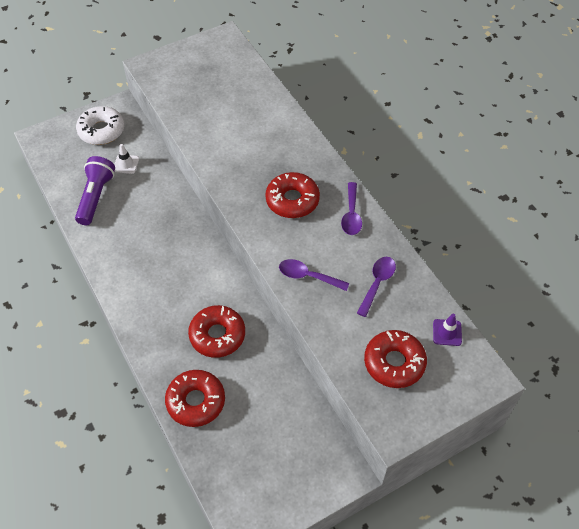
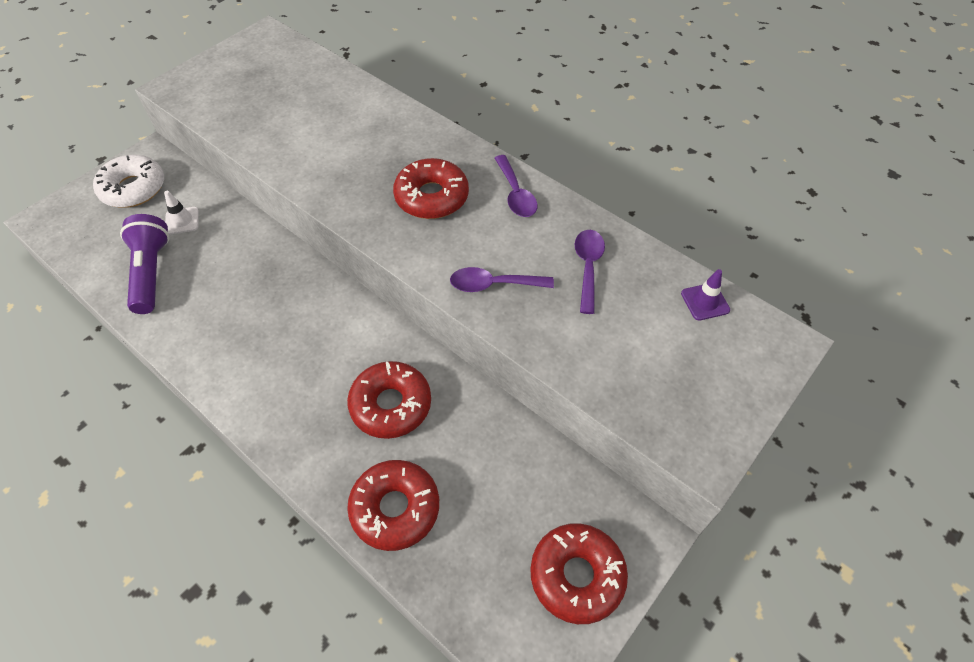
camera: 20 degrees left, 0 degrees up
red donut [364,330,427,388] -> red donut moved to [530,523,628,624]

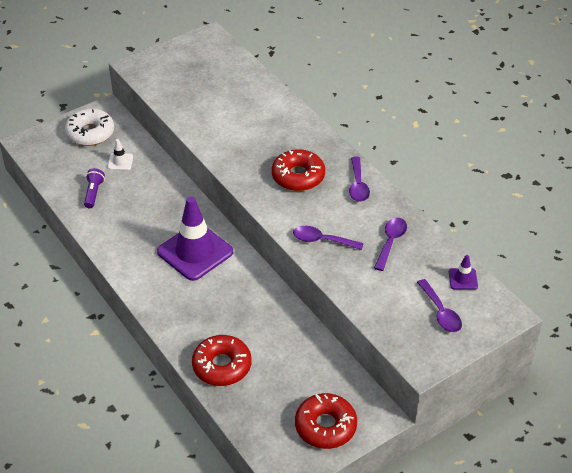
camera: 15 degrees right, 10 degrees down
purple flashlight [120,214,170,314] -> purple flashlight [84,168,105,208], size x0.60
red donut [347,361,431,439] -> none
none -> purple traffic cone [157,197,233,281]
none -> purple spoon [417,279,462,332]

